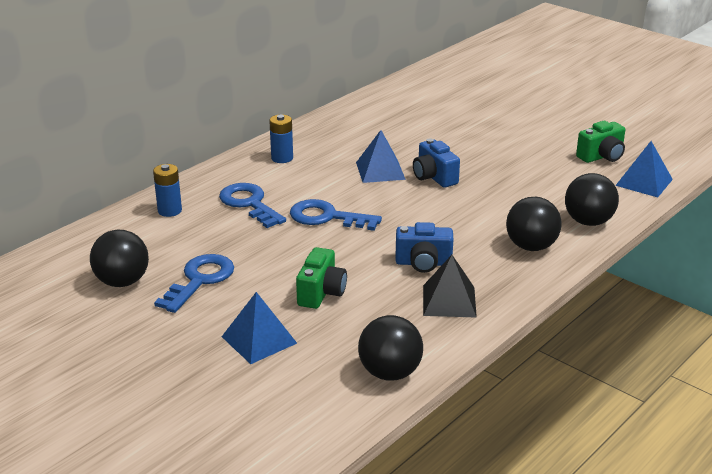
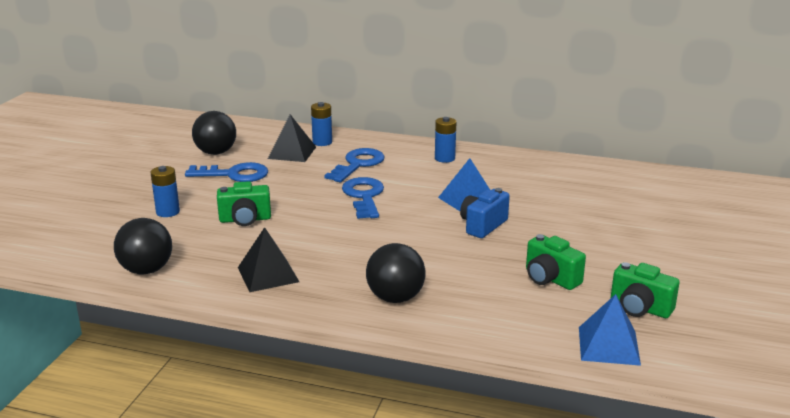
camera: 65 degrees right, 5 degrees down
blue pyramid [222,292,297,364] -> blue battery [150,166,180,217]
blue camera [395,222,453,273] -> none
black ball [565,173,619,226] -> none
none -> black pyramid [268,114,316,162]
none -> green camera [526,234,586,290]

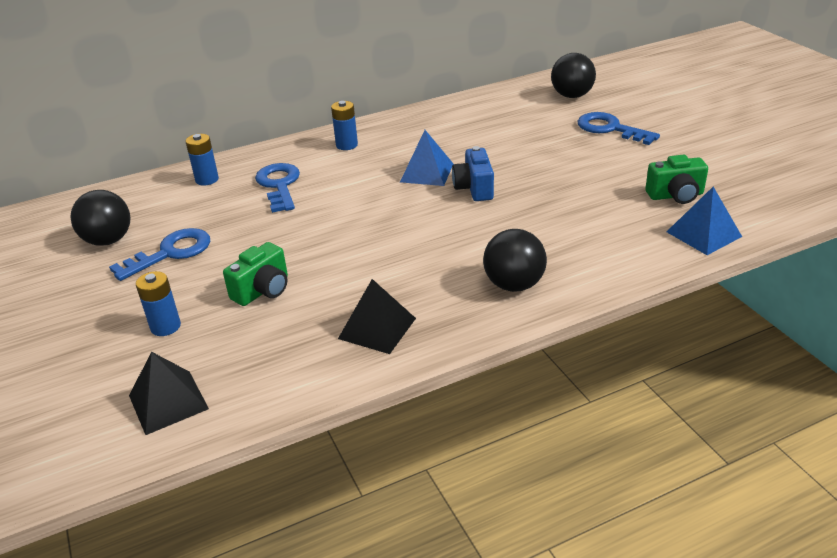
camera: 40 degrees left, 10 degrees up
black ball [114,218,172,274] -> black ball moved to [551,53,596,98]
black pyramid [268,114,316,162] -> black pyramid moved to [129,352,209,435]
blue key [342,177,384,219] -> blue key moved to [578,112,660,145]
green camera [526,234,586,290] -> none

